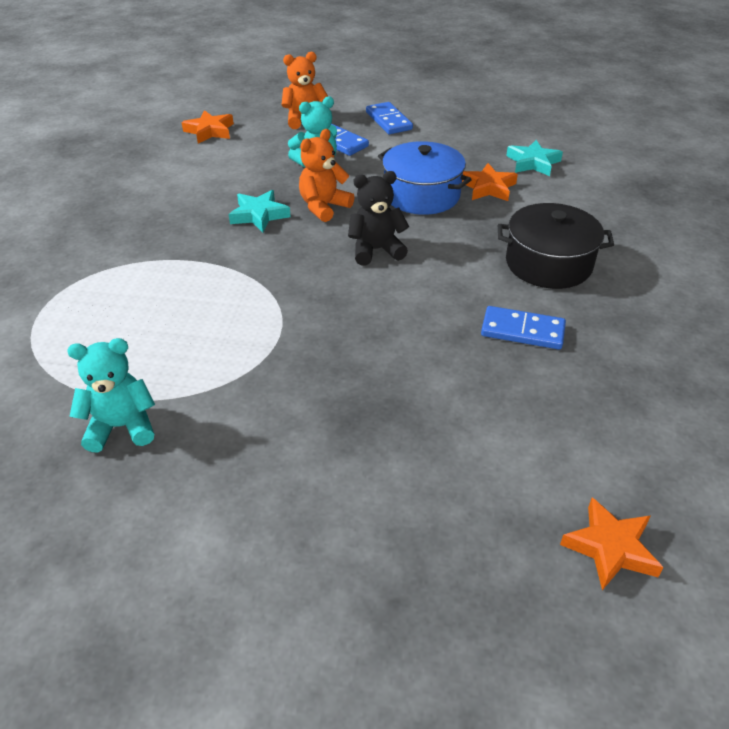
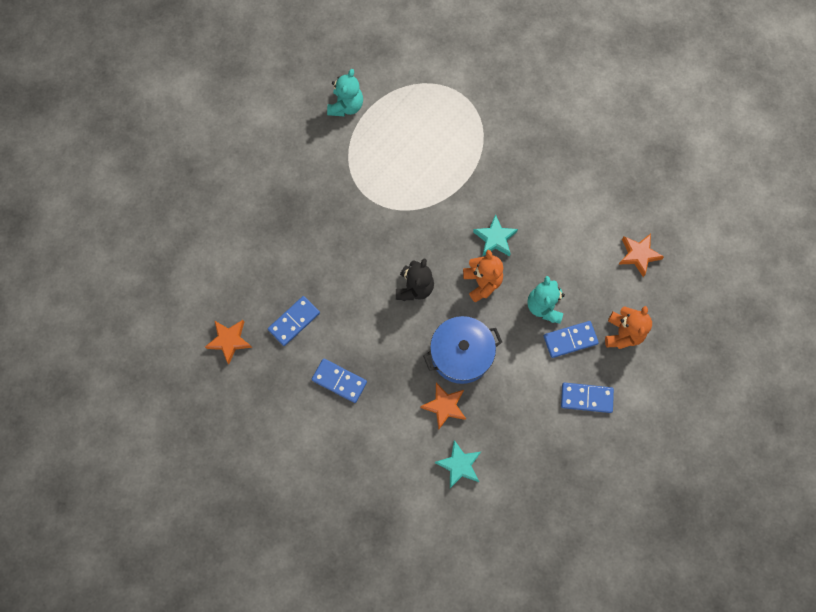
camera: 120 degrees right, 30 degrees up
black pot [498,203,614,289] -> blue domino [312,359,367,403]
orange star [560,497,664,590] -> orange star moved to [205,320,252,364]

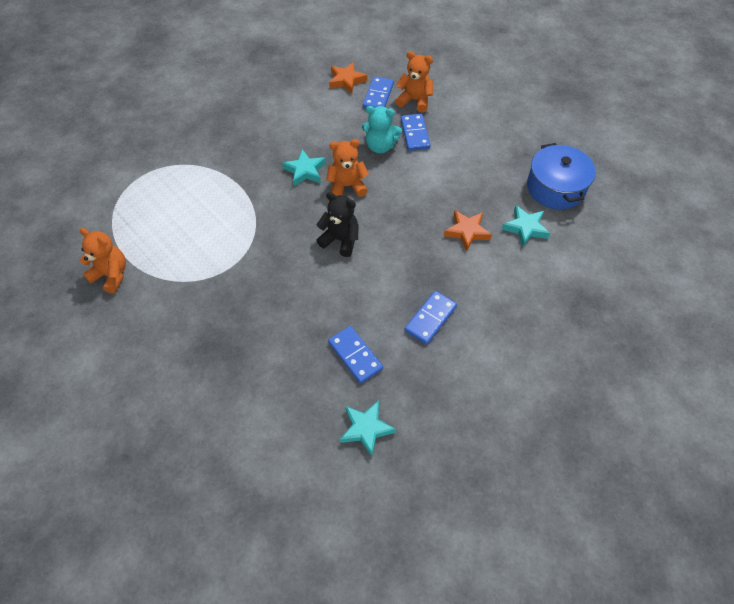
camera: 80 degrees left, 15 degrees down
orange star [205,320,252,364] -> turquoise star [340,400,396,457]
turquoise teddy bear [327,69,363,117] -> orange teddy bear [80,228,126,294]
blue pot [423,316,502,384] -> blue pot moved to [527,143,596,209]
blue domino [561,383,614,413] -> blue domino moved to [363,77,394,109]

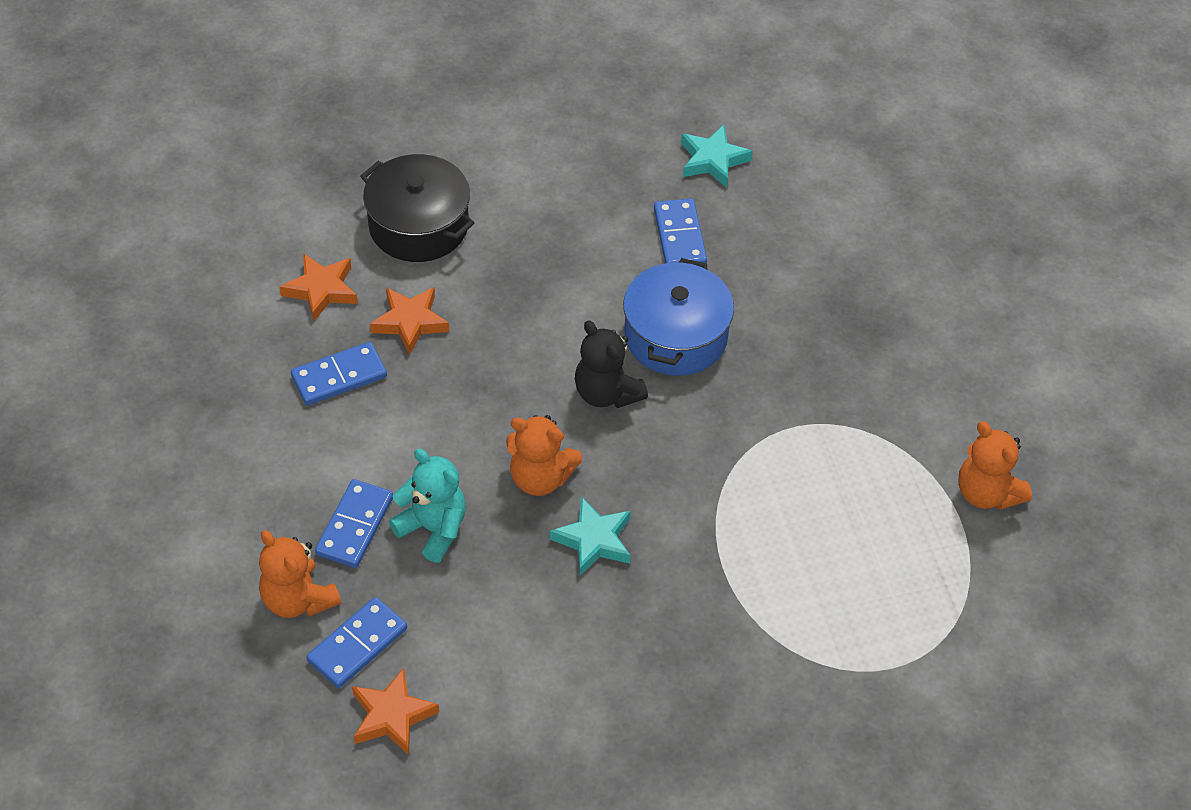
camera: 155 degrees left, 5 degrees down
blue domino [404,291,457,345] -> blue domino moved to [291,342,387,405]
turquoise star [502,205,550,247] -> orange star [280,253,358,321]
blue pot [527,143,596,209] -> blue pot moved to [623,258,734,376]
none -> black pot [361,154,475,262]

